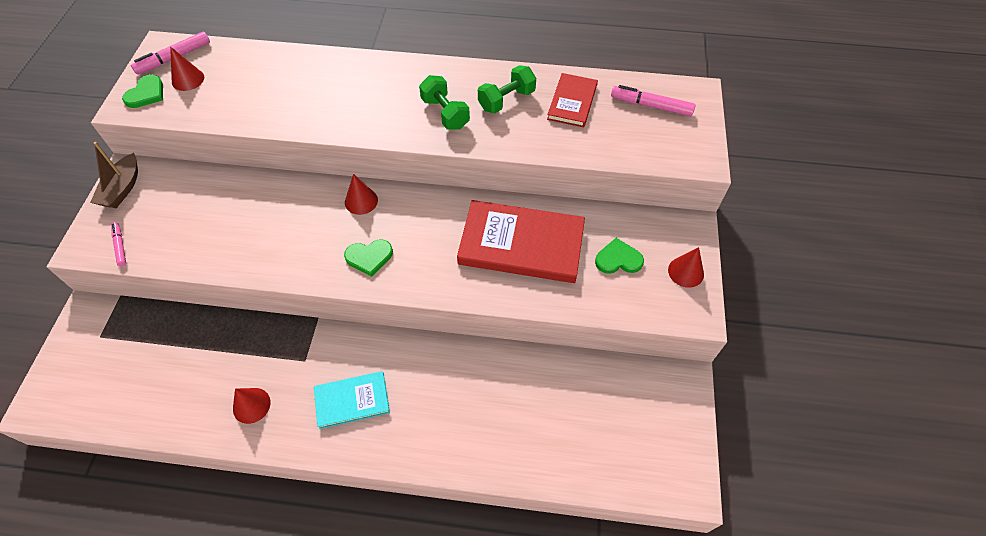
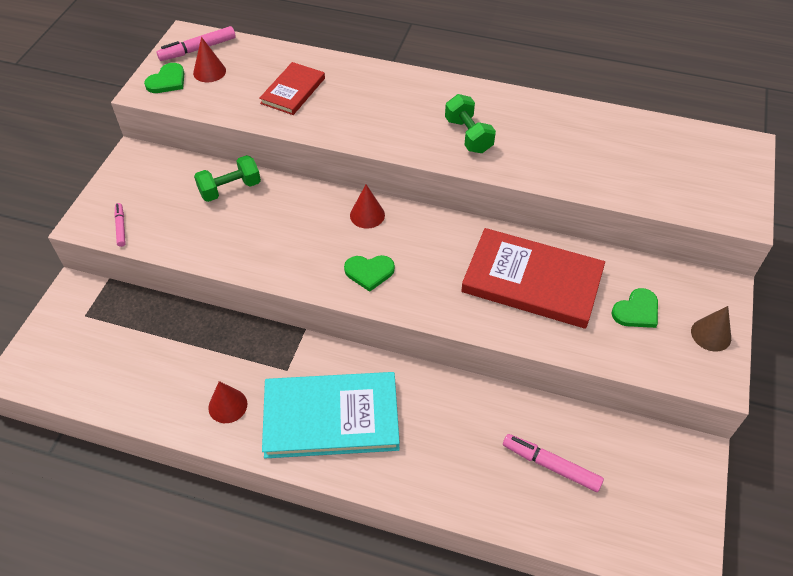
camera: 10 degrees right, 5 degrees down
brown boat [90,142,138,208] -> none
turquoise book [314,371,390,429] -> turquoise book [262,372,400,458], size x1.78
green dumbbell [478,65,536,113] -> green dumbbell moved to [194,155,261,202]
red book [547,73,598,128] -> red book moved to [259,62,325,115]
green heart [595,238,644,274] -> green heart turned 135 degrees clockwise [611,288,658,328]
pink marker [611,85,696,116] -> pink marker moved to [503,434,604,492]
red cone [668,247,704,288] -> brown cone [691,306,731,351]

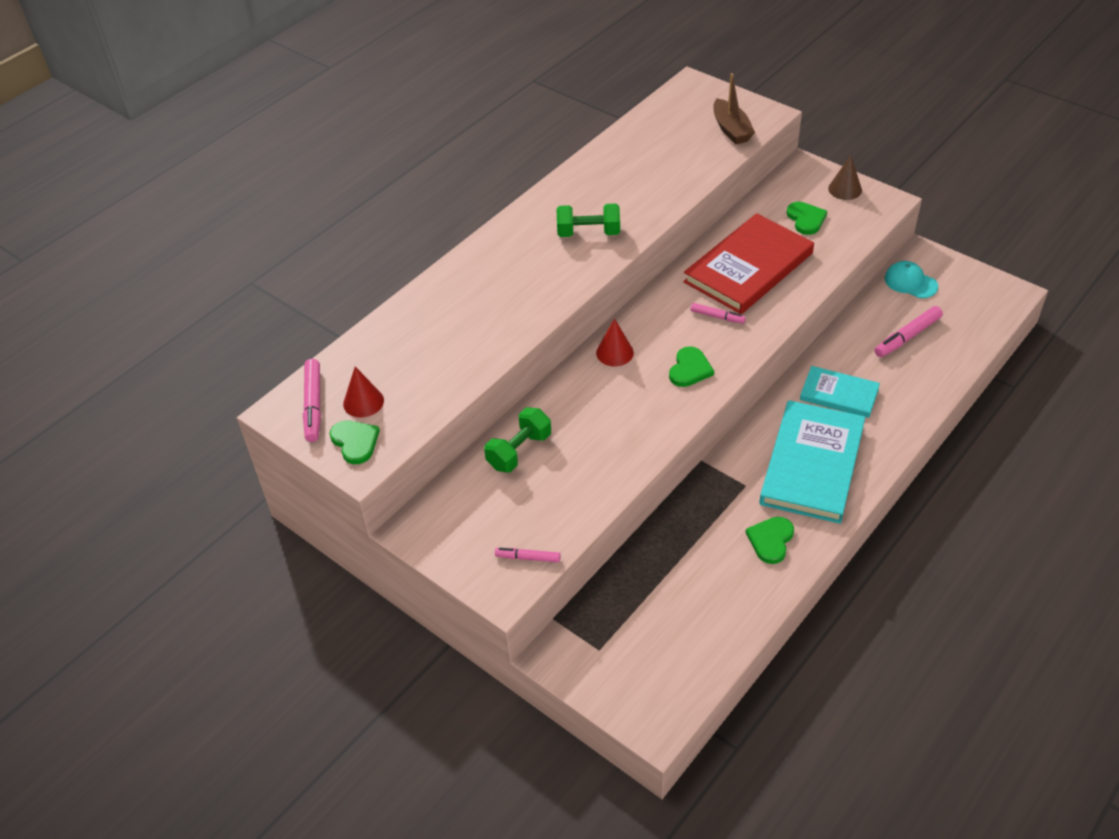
camera: 65 degrees left, 5 degrees down
green dumbbell [194,155,261,202] -> green dumbbell turned 45 degrees clockwise [484,408,551,472]
red cone [208,381,247,423] -> green heart [746,517,794,564]
red book [259,62,325,115] -> none
none -> pink marker [691,303,746,324]
none -> brown boat [713,73,755,144]
none -> turquoise book [800,366,880,418]
none -> turquoise cap [884,261,938,298]

